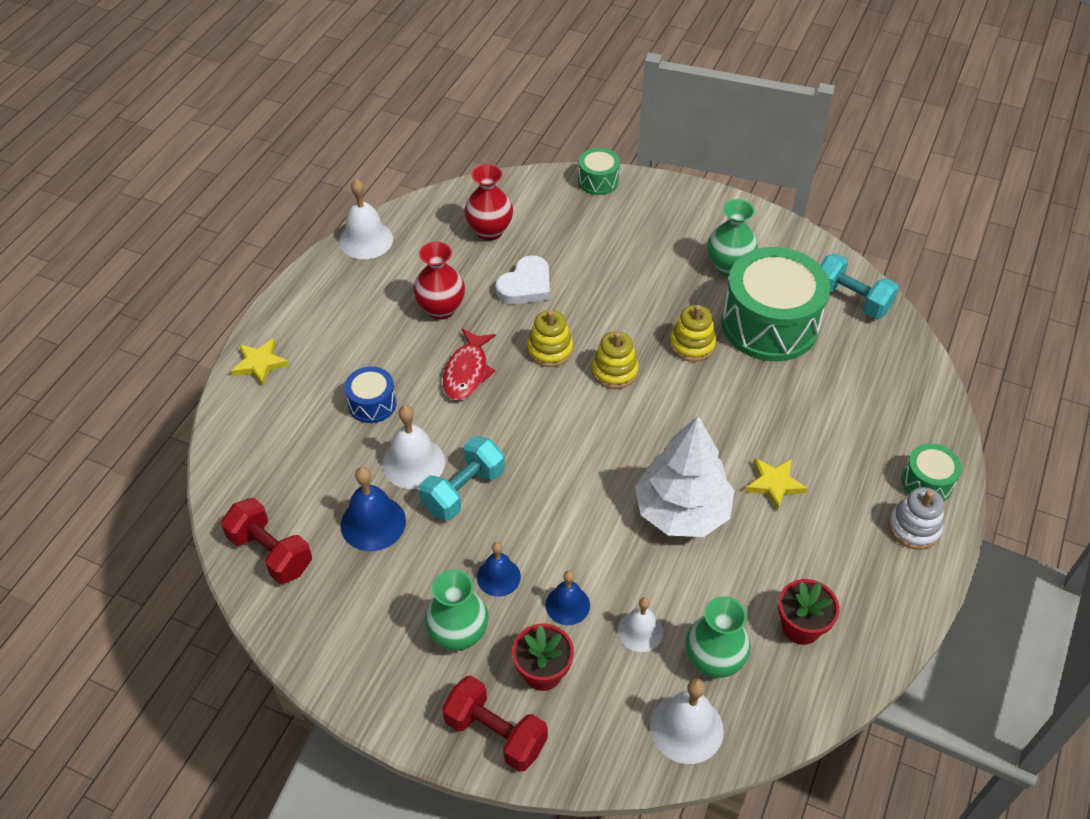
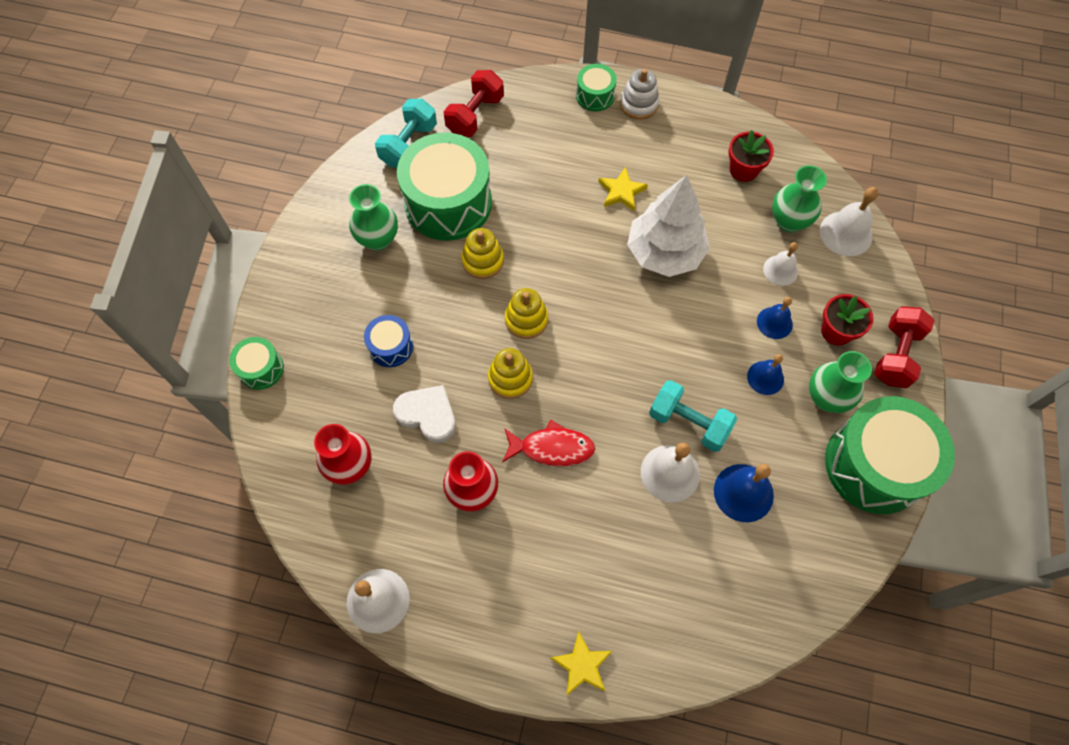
camera: 100 degrees left, 15 degrees up
red dumbbell [221,498,312,584] -> red dumbbell moved to [444,70,504,137]
blue drum [344,366,396,423] -> blue drum moved to [364,315,413,367]
none -> green drum [825,396,955,514]

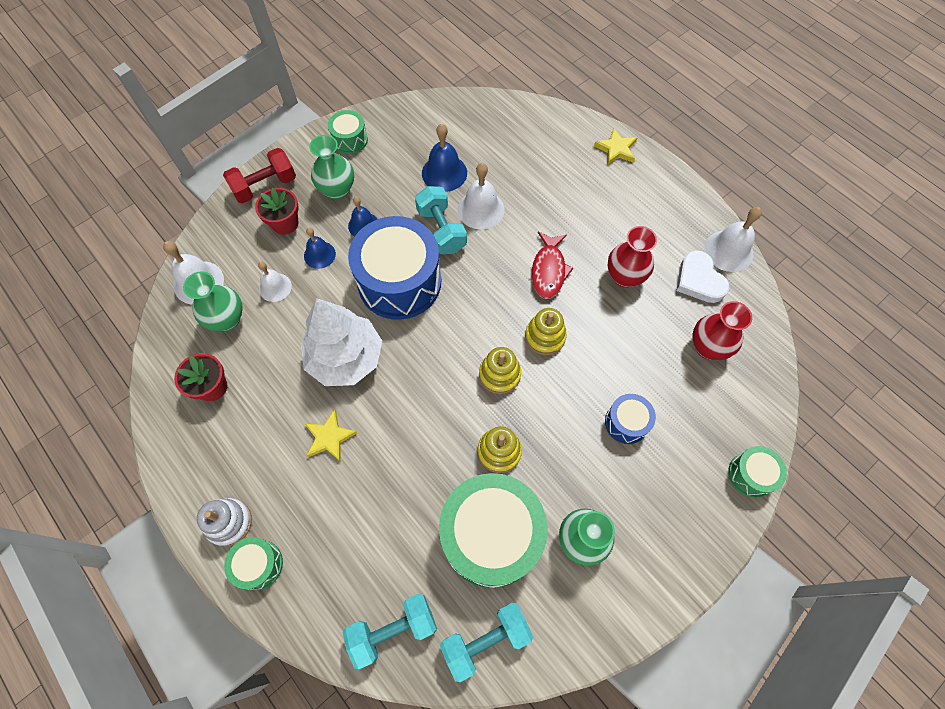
camera: 145 degrees left, 0 degrees up
white heart [393,385,456,443] -> white heart moved to [676,250,729,303]
red dumbbell [444,70,504,137] -> turquoise dumbbell [343,594,437,669]
red fish [502,420,596,466] -> red fish turned 120 degrees counterclockwise [532,231,573,299]
green drum [825,396,955,514] -> green drum [328,110,368,154], size x0.47
none -> blue drum [348,216,441,320]

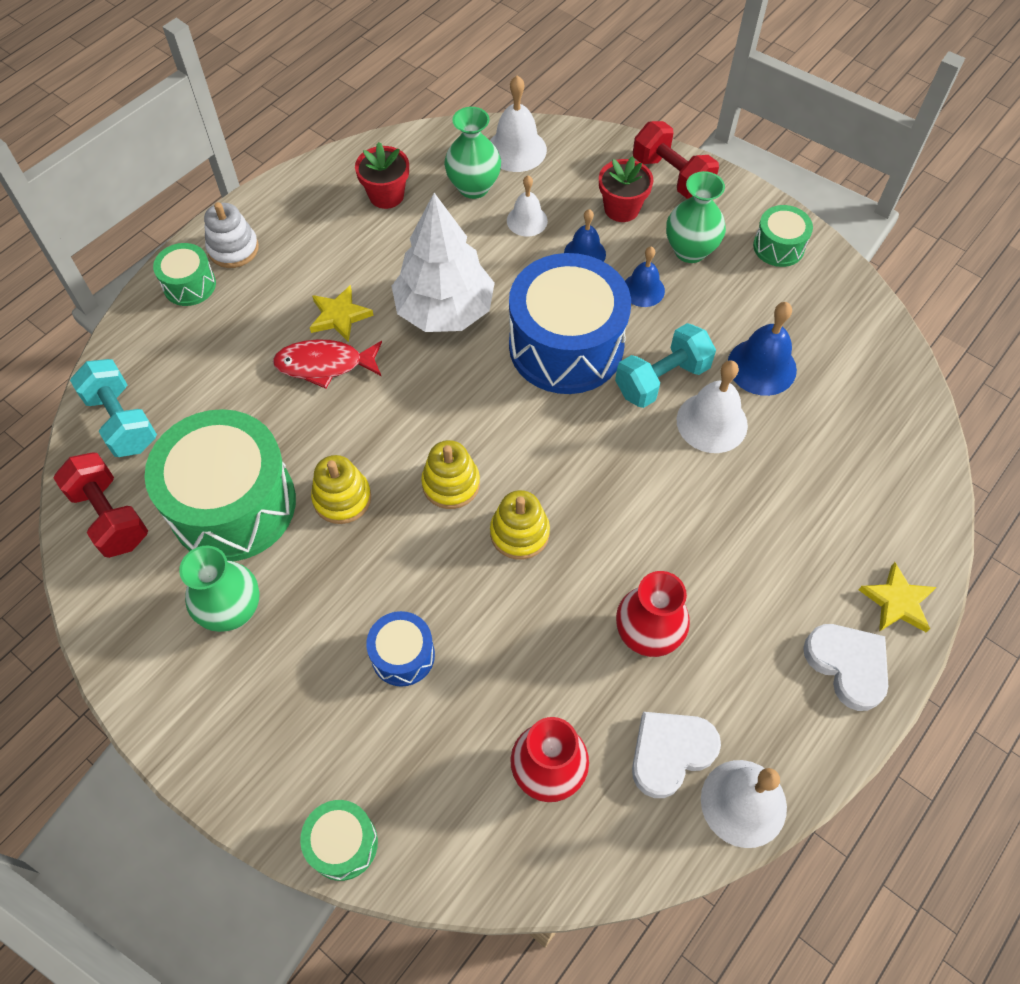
camera: 80 degrees right, 5 degrees down
turquoise dumbbell [440,603,533,682] -> red dumbbell [53,452,148,558]
red fish [532,231,573,299] -> red fish moved to [273,339,382,389]
none -> white heart [803,624,888,711]

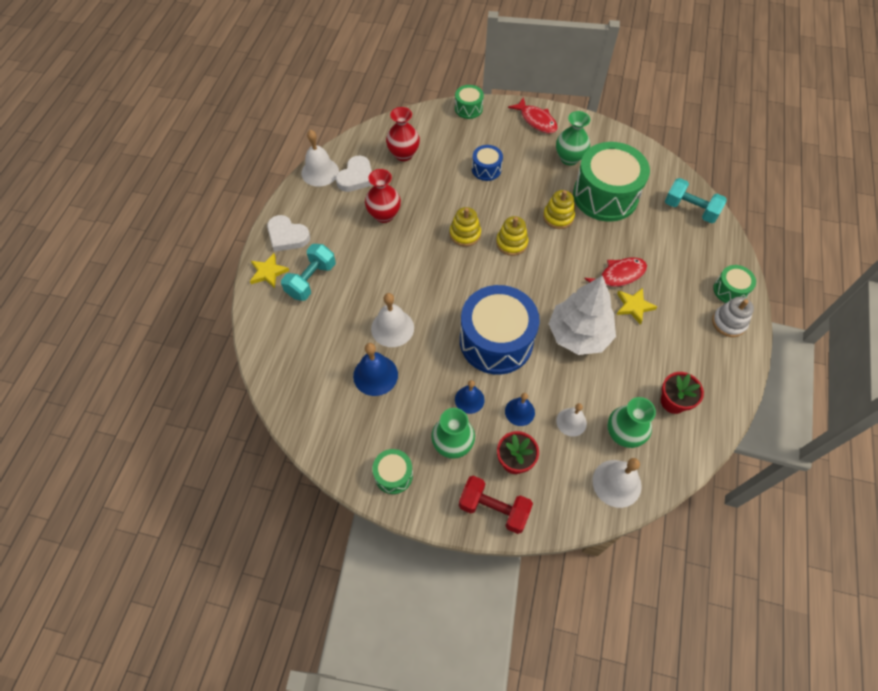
camera: 155 degrees right, 0 degrees up
red dumbbell [53,452,148,558] -> none
turquoise dumbbell [615,323,716,408] -> turquoise dumbbell moved to [281,244,336,301]
none -> red fish [508,97,558,134]

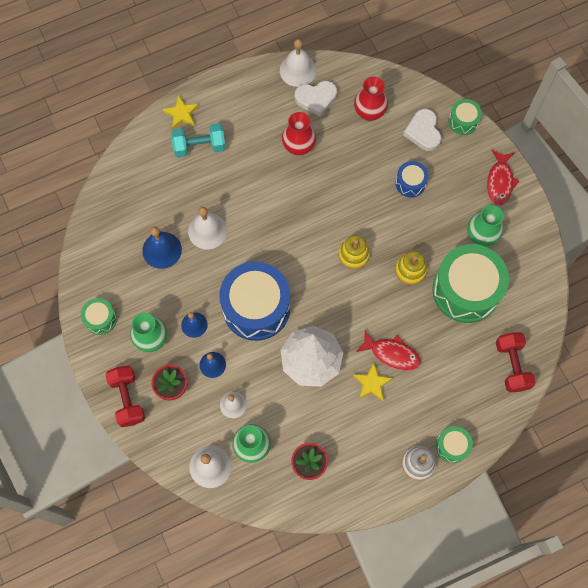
camera: 50 degrees right, 10 degrees up
white heart [267,215,310,252] -> white heart moved to [403,109,441,151]
yellow stacking toy [450,207,481,247] -> none
turquoise dumbbell [665,178,727,223] -> red dumbbell [496,332,536,392]

